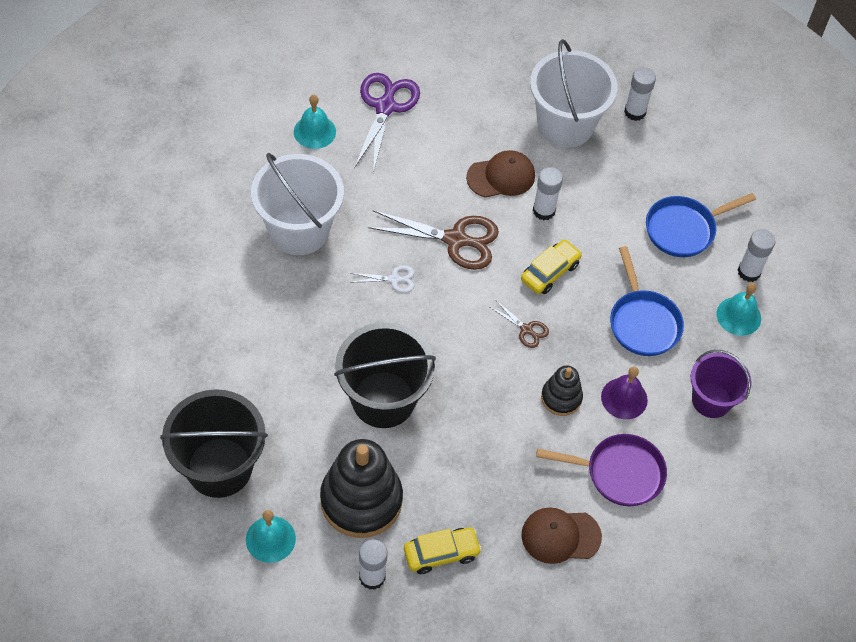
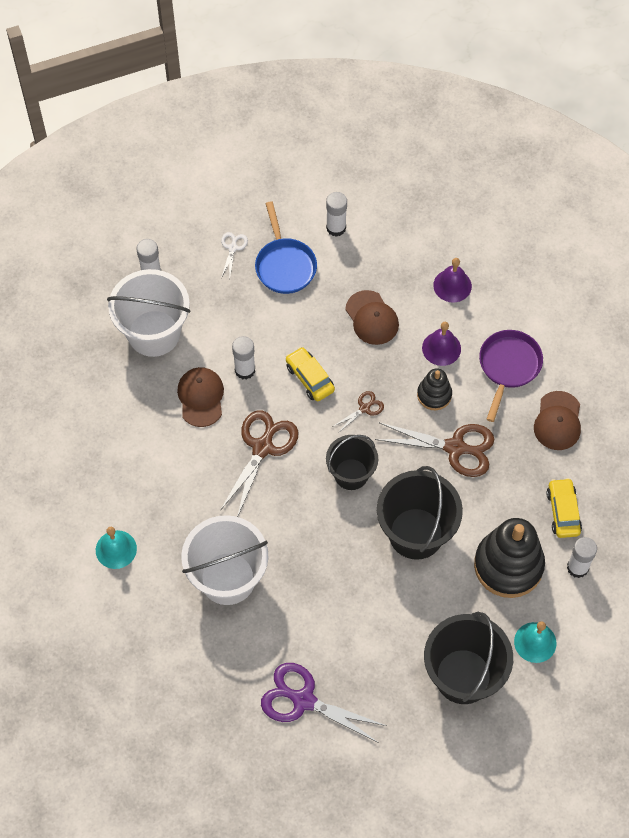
camera: 75 degrees left, 5 degrees up
white scissors [350,265,414,293] -> white scissors moved to [221,232,248,278]
purple scissors [354,73,420,173] -> purple scissors moved to [261,663,387,743]
blue pan [610,246,684,356] -> brown cap [345,290,399,345]
purple bucket [691,350,752,418] -> purple bell [433,258,472,302]
turquoise bell [717,283,761,336] -> none
none -> black bucket [326,435,378,490]
none -> brown scissors [375,423,495,477]

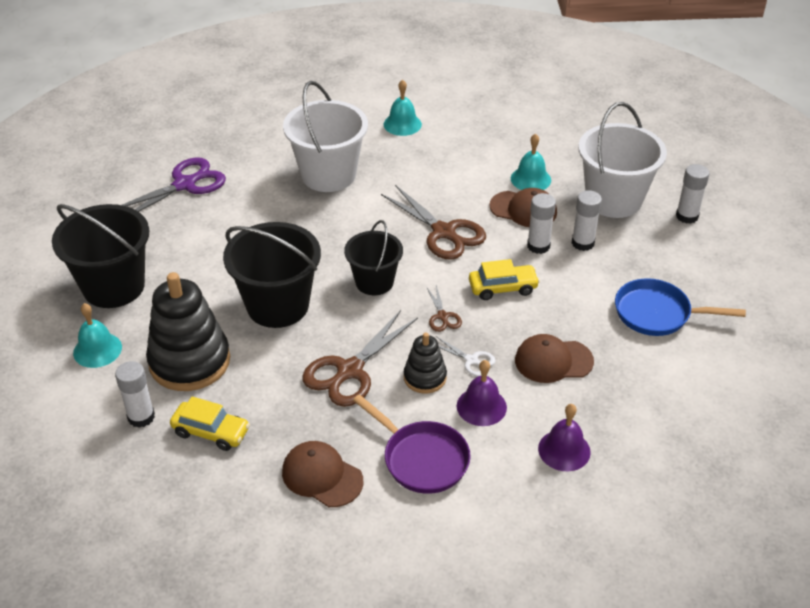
camera: 115 degrees right, 20 degrees down
white scissors [221,232,248,278] -> white scissors moved to [436,336,496,376]
white glue stick [326,192,347,237] -> white glue stick moved to [572,190,602,251]
none -> turquoise bell [511,133,551,190]

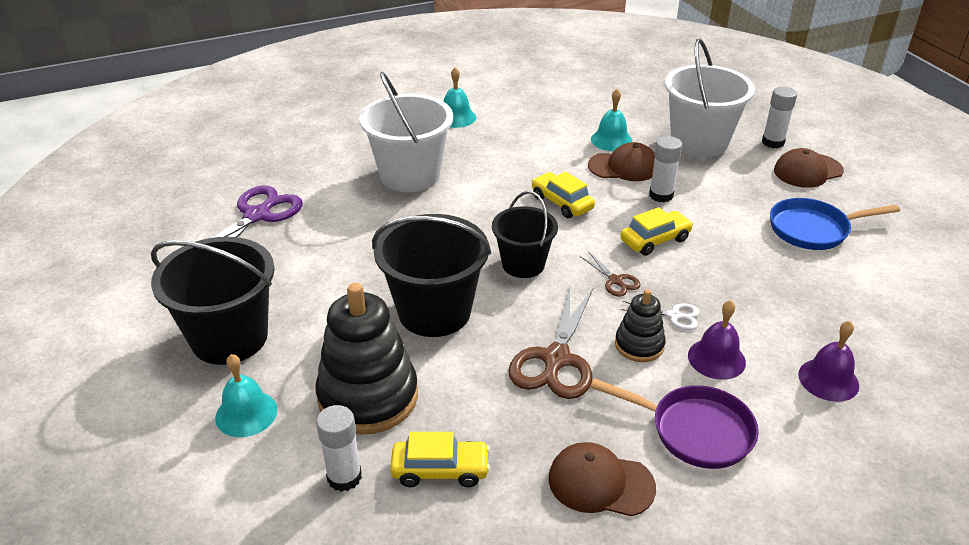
camera: 20 degrees left, 5 degrees down
brown scissors [381,185,486,260] -> yellow car [531,172,595,218]
brown cap [515,334,594,383] -> brown cap moved to [774,148,844,188]
white glue stick [572,190,602,251] -> none

